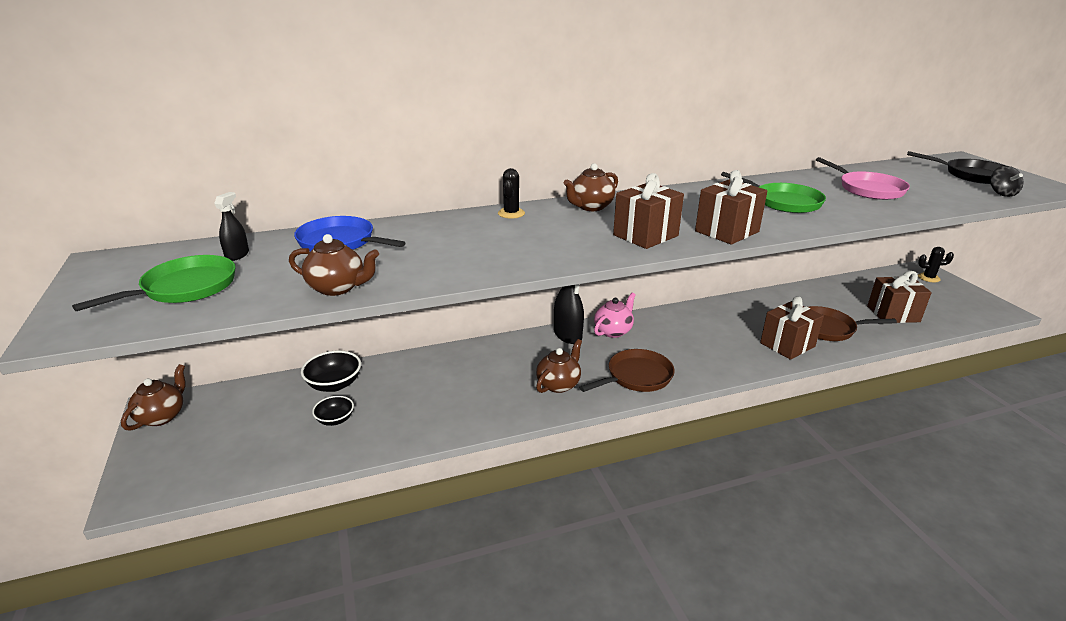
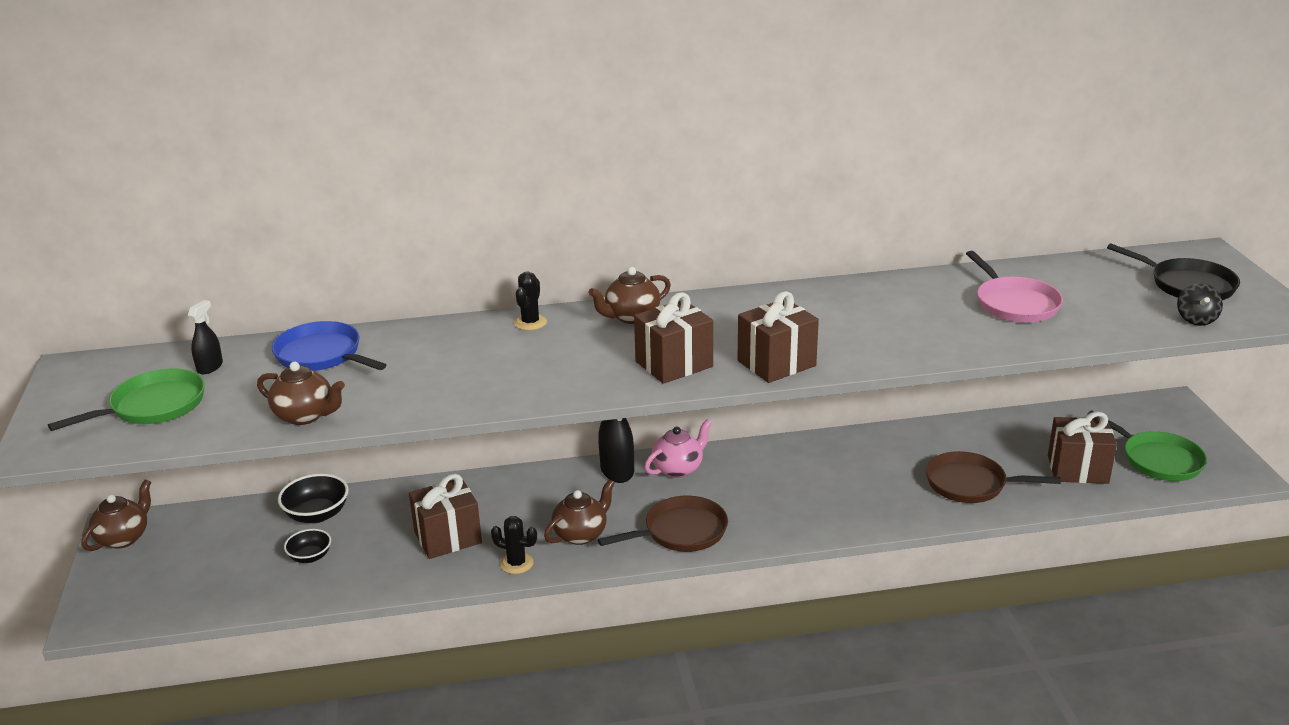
camera: 10 degrees right, 0 degrees up
green pan [721,172,826,213] -> green pan moved to [1088,411,1207,481]
brown gift [760,296,824,360] -> brown gift moved to [409,473,482,559]
black cactus [918,247,954,282] -> black cactus moved to [491,516,537,574]

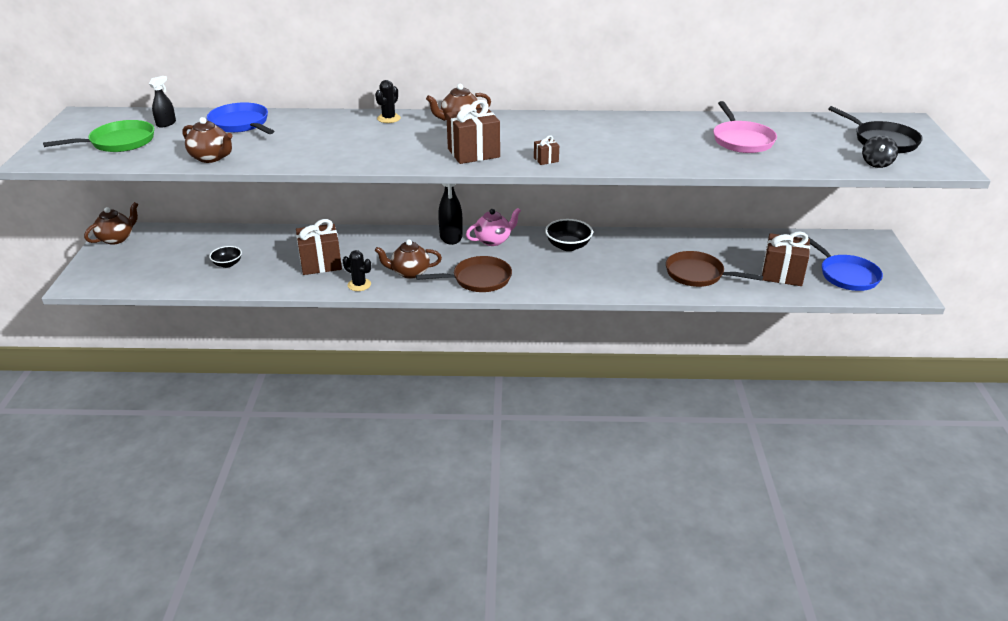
camera: 10 degrees right, 5 degrees up
black bowl [278,473,349,523] -> black bowl moved to [545,219,593,251]
brown teapot [544,479,615,545] -> brown teapot turned 150 degrees counterclockwise [375,239,442,279]
brown gift [737,291,819,383] -> brown gift [534,136,559,165], size x0.46
green pan [1088,411,1207,481] -> blue pan [808,237,883,291]

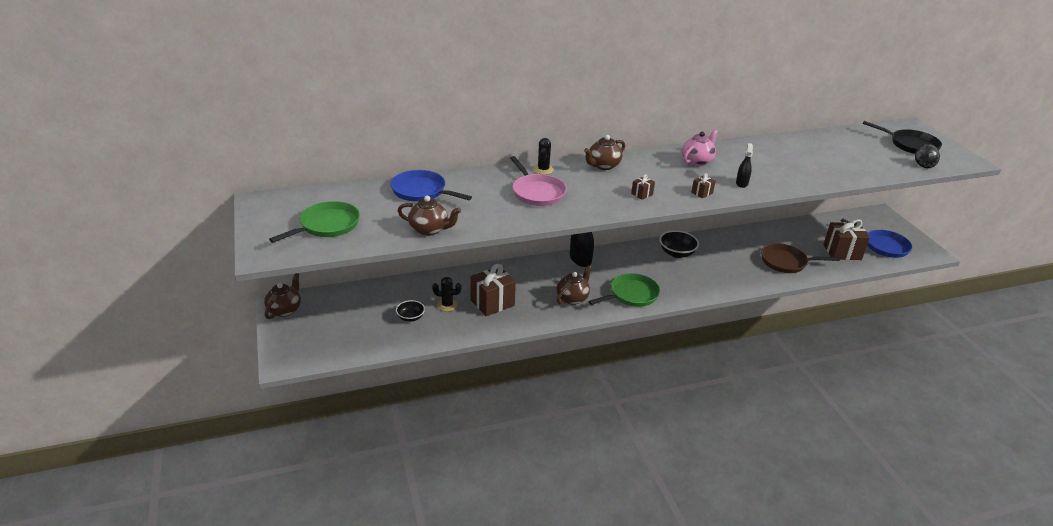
camera: 20 degrees left, 0 degrees up
black spray bottle [149,76,176,128] -> black spray bottle moved to [736,143,753,188]
black cactus [343,250,371,291] -> black cactus moved to [432,277,462,312]
brown teapot [375,239,442,279] -> brown teapot turned 150 degrees clockwise [556,265,592,305]
brown pan [416,256,512,292] -> green pan [588,273,660,307]
brown gift [446,100,500,164] -> brown gift [631,174,655,200], size x0.46
pink teapot [466,208,521,246] -> pink teapot moved to [682,129,718,166]
pink pan [713,101,777,153] -> pink pan moved to [510,156,567,206]

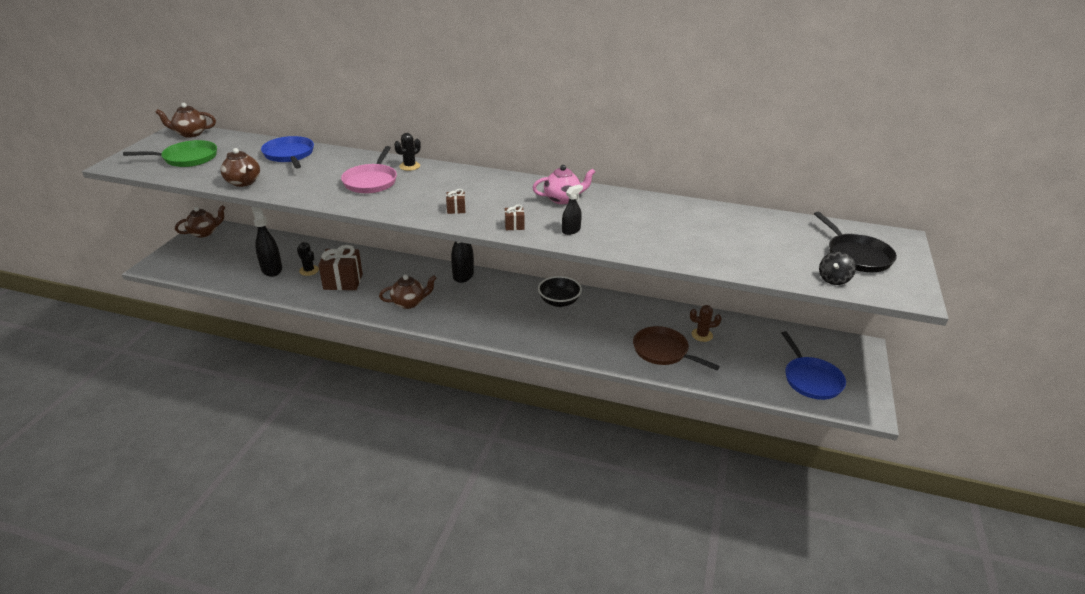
camera: 35 degrees right, 0 degrees up
black bowl [396,300,425,322] -> black spray bottle [251,206,282,277]
brown teapot [584,135,625,170] -> brown teapot moved to [155,103,216,137]
green pan [588,273,660,307] -> none
brown gift [823,219,870,260] -> none
none -> brown cactus [690,305,722,342]

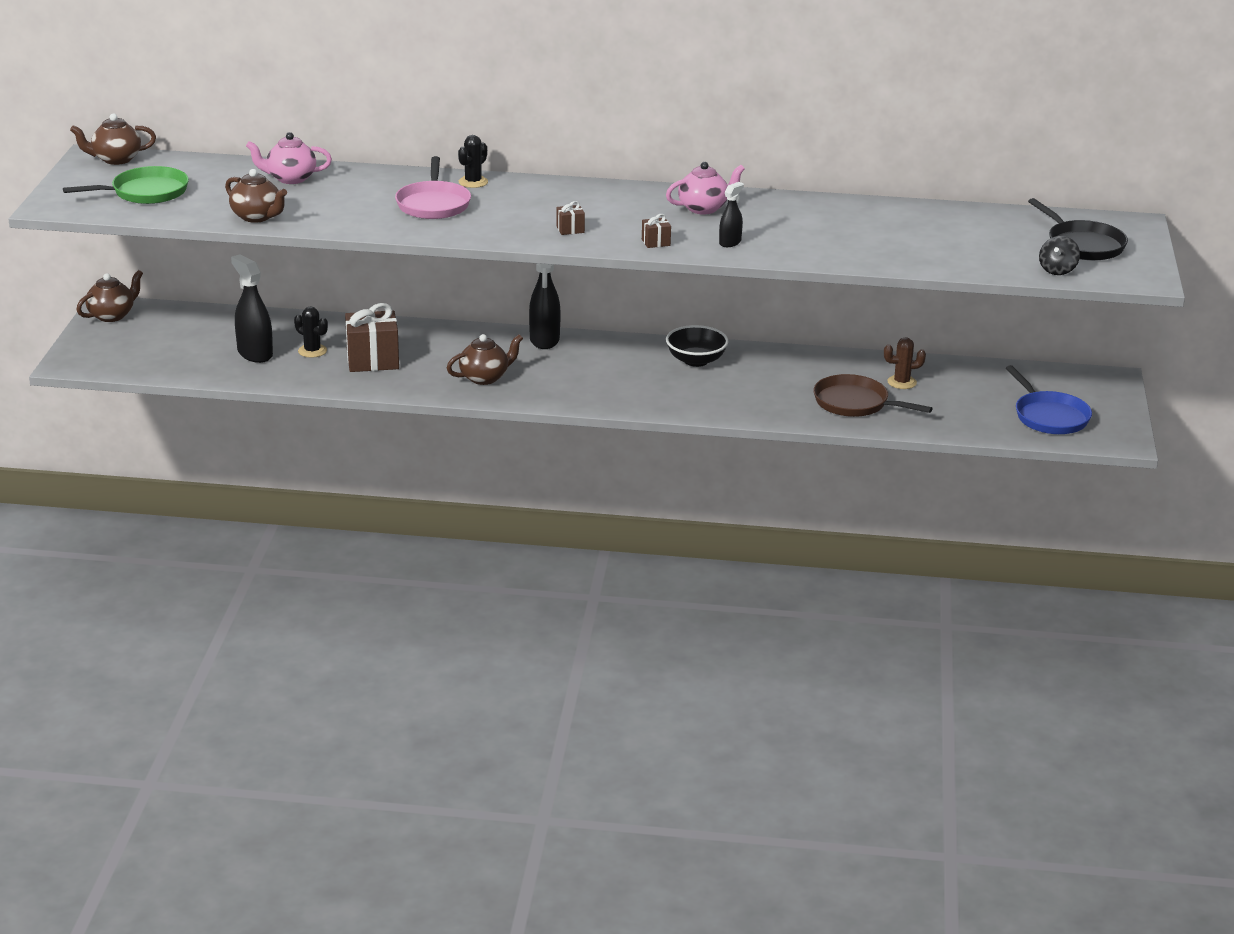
camera: 10 degrees left, 5 degrees down
blue pan [261,136,314,168] -> pink teapot [246,132,332,184]

